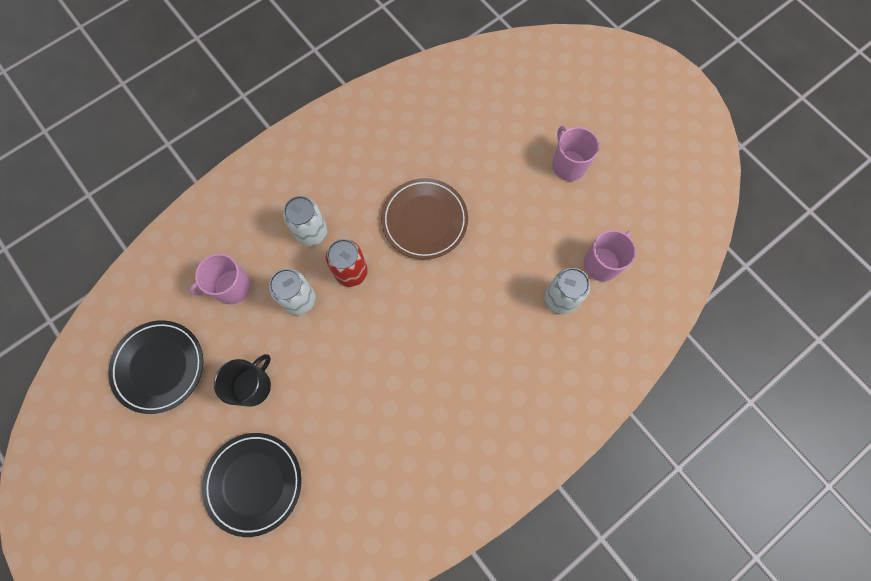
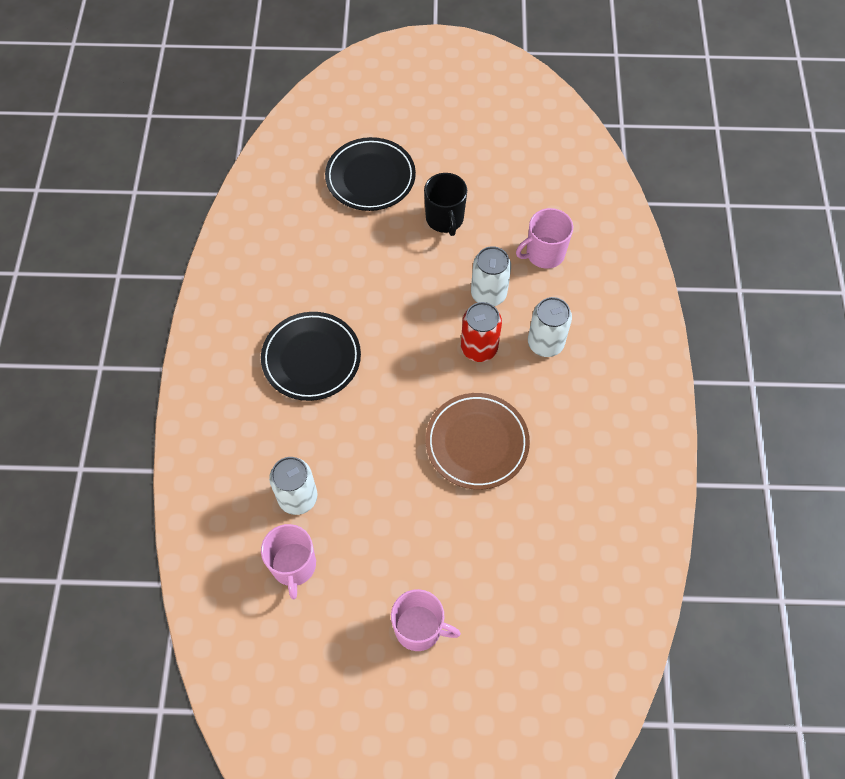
camera: 130 degrees right, 10 degrees down
black plate [108,320,203,414] -> black plate moved to [261,312,361,401]
pink mug [189,254,251,304] -> pink mug turned 135 degrees counterclockwise [516,208,573,269]

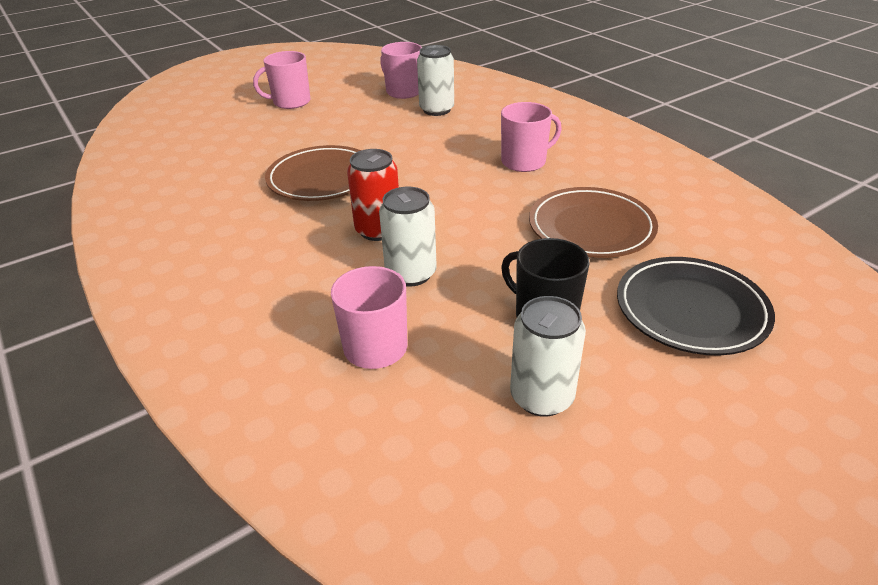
camera: 145 degrees right, 25 degrees down
black plate [261,312,361,401] -> pink mug [501,102,562,172]
white can [528,297,572,357] -> white can moved to [510,296,586,417]
none -> brown plate [529,187,658,258]

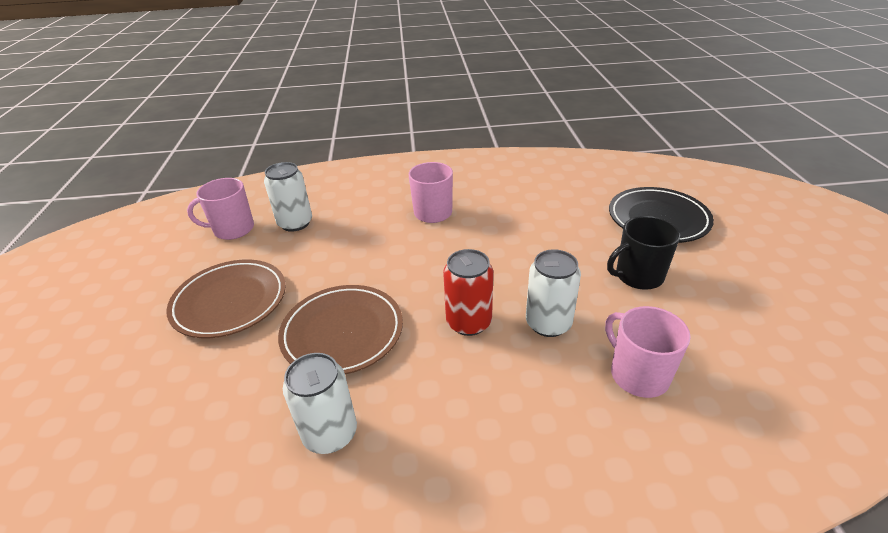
camera: 60 degrees left, 0 degrees up
pink mug [253,51,311,109] -> none
white can [510,296,586,417] -> white can moved to [283,353,357,454]
brown plate [529,187,658,258] -> brown plate moved to [166,260,286,338]

